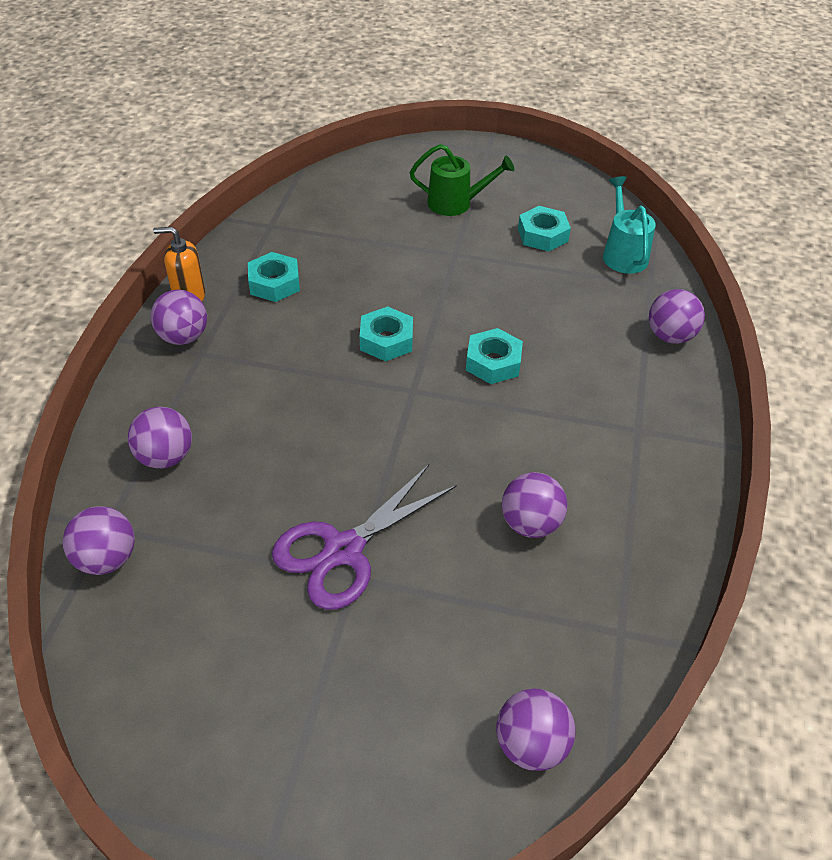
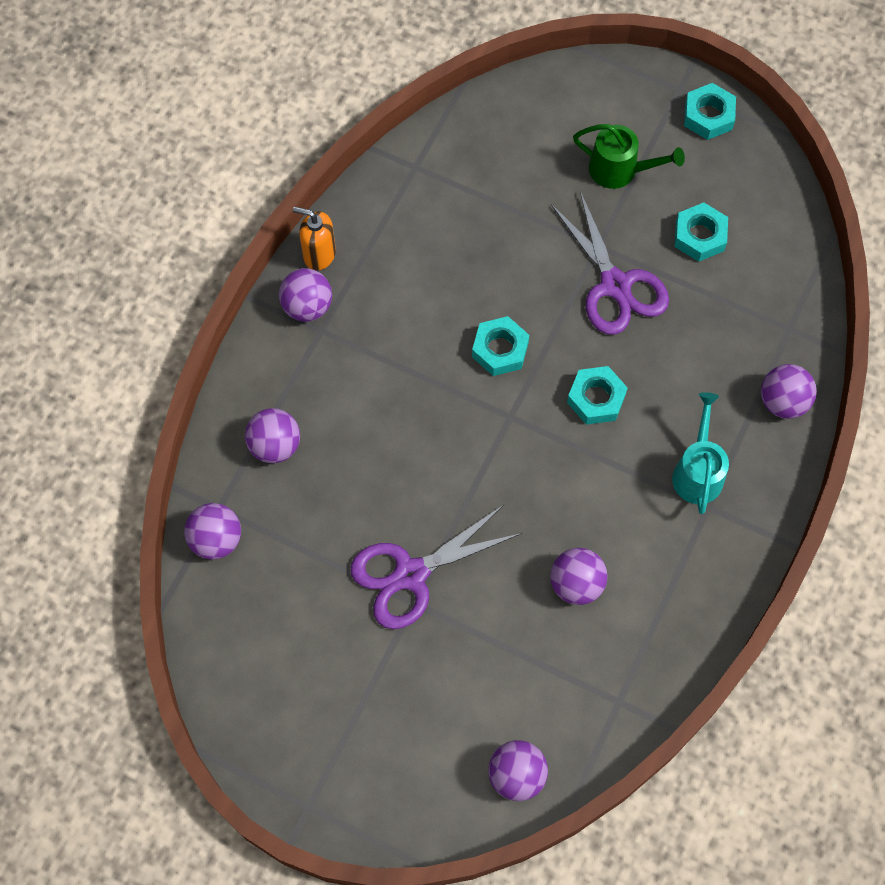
camera: 15 degrees right, 20 degrees up
turquoise nut [248,252,300,302] -> turquoise nut moved to [684,83,736,140]
turquoise watering can [603,176,656,274] -> turquoise watering can moved to [672,392,729,514]
none -> purple scissors [551,191,669,334]

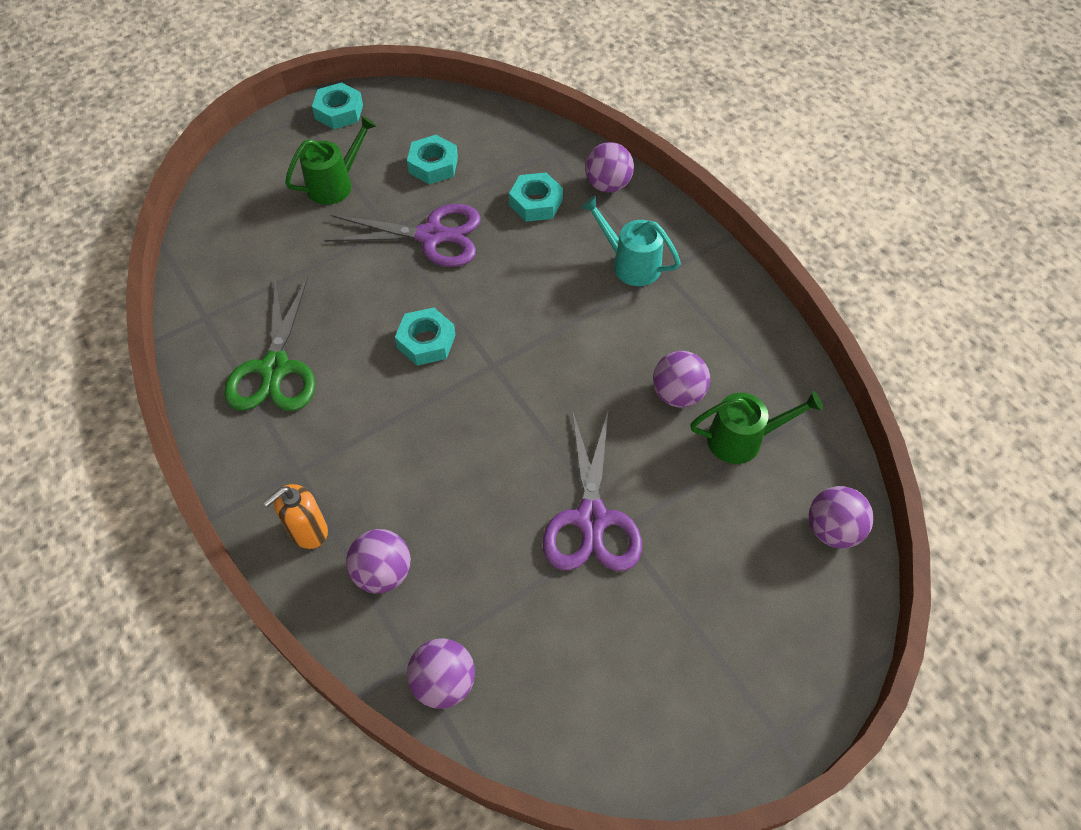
camera: 60 degrees left, 10 degrees down
purple ball [279,268,332,322] -> none
orange soap dispenser [293,207,336,270] -> orange soap dispenser moved to [263,484,328,549]
turquoise nut [567,366,628,425] -> turquoise nut moved to [509,172,563,222]
none -> green scissors [224,276,315,411]
none -> green watering can [690,391,823,464]

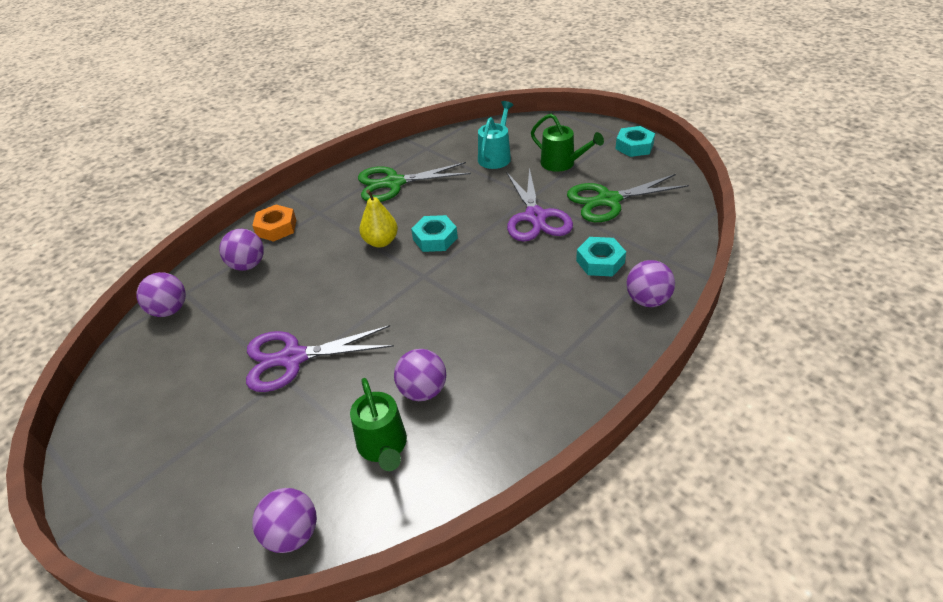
camera: 80 degrees right, 15 degrees down
orange soap dispenser [263,484,328,549] -> orange nut [252,205,296,242]
turquoise nut [407,135,458,184] -> green scissors [567,174,689,222]
turquoise watering can [581,196,681,286] -> turquoise watering can moved to [478,101,513,169]
none -> yellow pear [359,190,398,247]

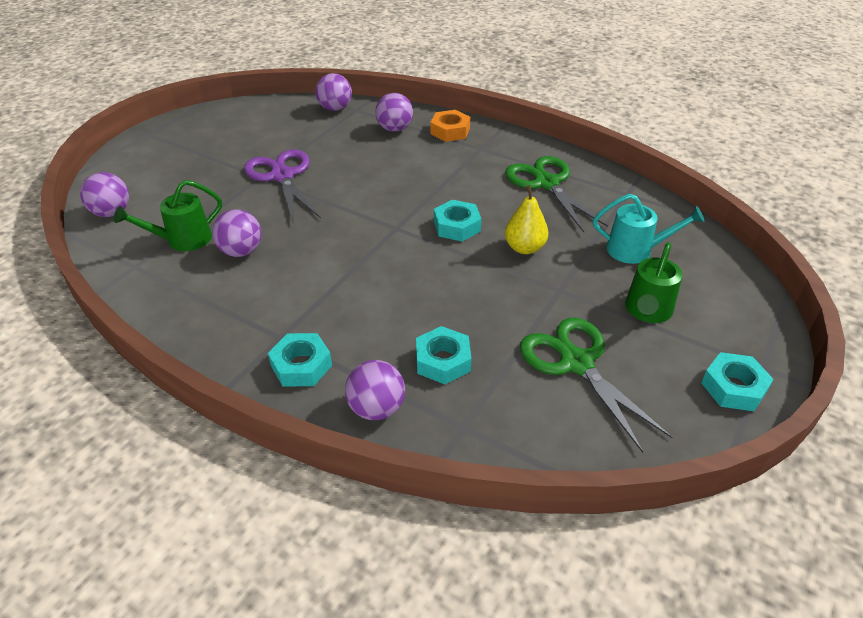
camera: 75 degrees right, 0 degrees up
yellow pear [359,190,398,247] -> yellow pear moved to [505,185,548,254]
purple scissors [507,167,573,242] -> none
none -> turquoise nut [268,333,332,387]

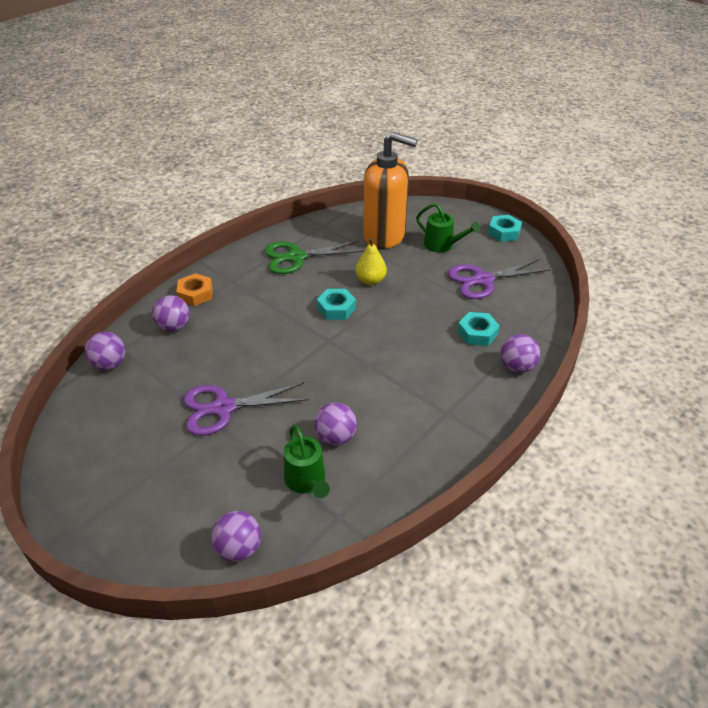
camera: 80 degrees left, 0 degrees up
turquoise nut [268,333,332,387] -> none
green scissors [520,318,672,453] -> purple scissors [448,259,551,299]
turquoise watering can [593,194,704,264] -> orange soap dispenser [363,132,418,249]

